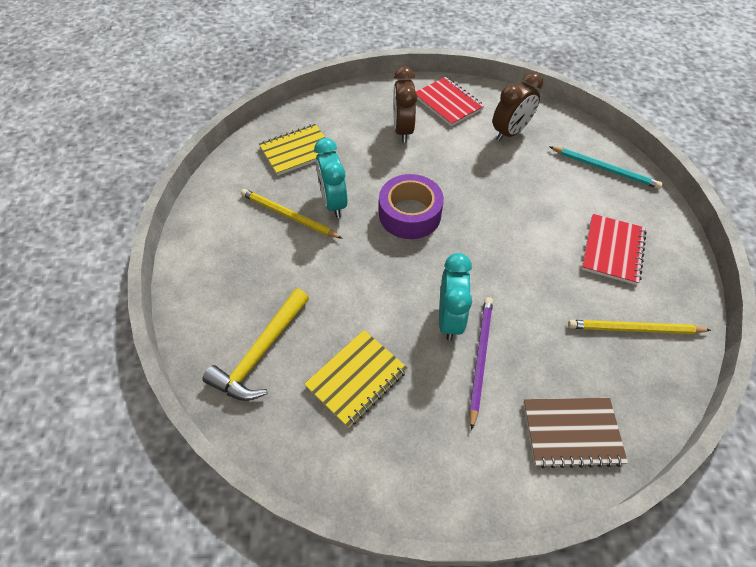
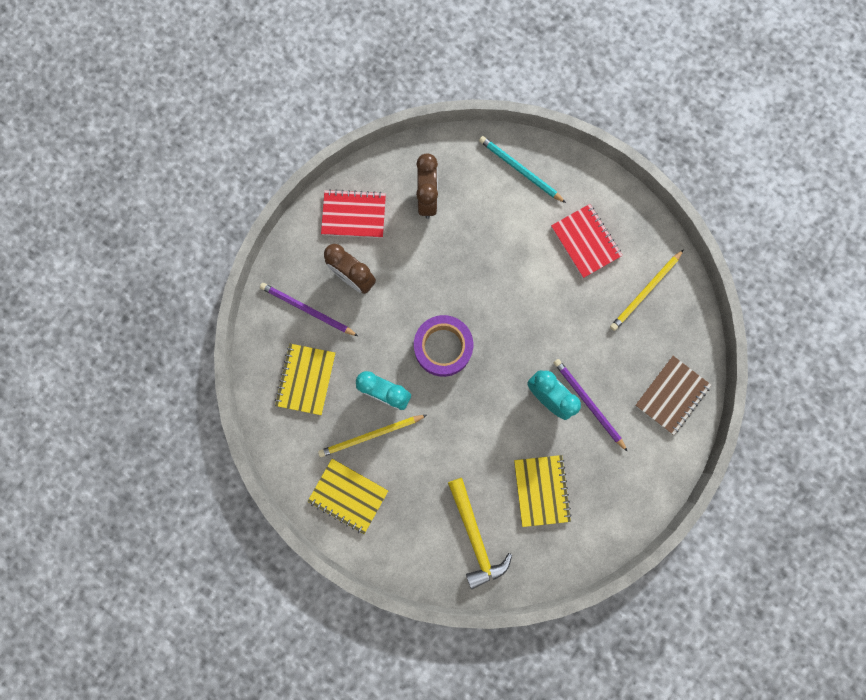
camera: 50 degrees left, 25 degrees up
turquoise pencil [549,146,663,189] -> turquoise pencil turned 120 degrees counterclockwise [479,136,566,203]
none -> purple pencil [260,283,358,336]
none -> yellow notebook [307,459,388,534]

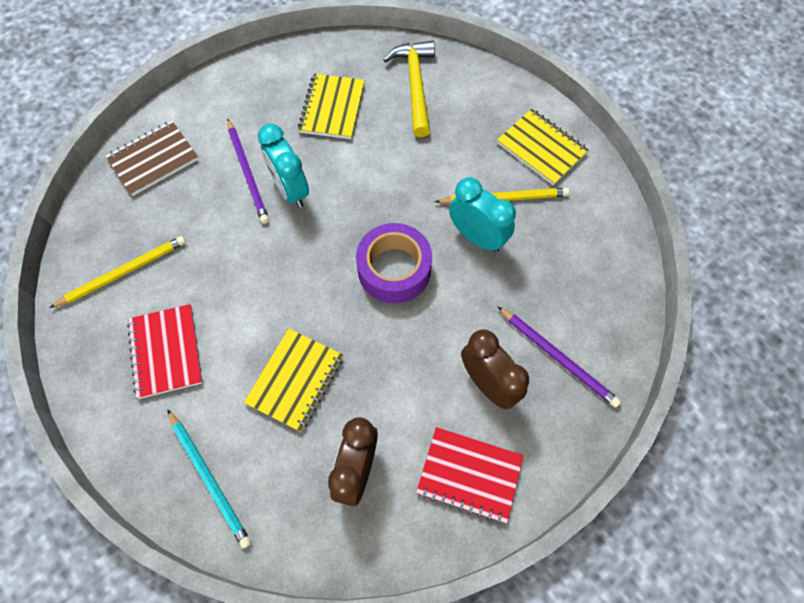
camera: 165 degrees left, 15 degrees down
yellow notebook [275,344,336,415] -> yellow notebook moved to [244,328,343,432]

